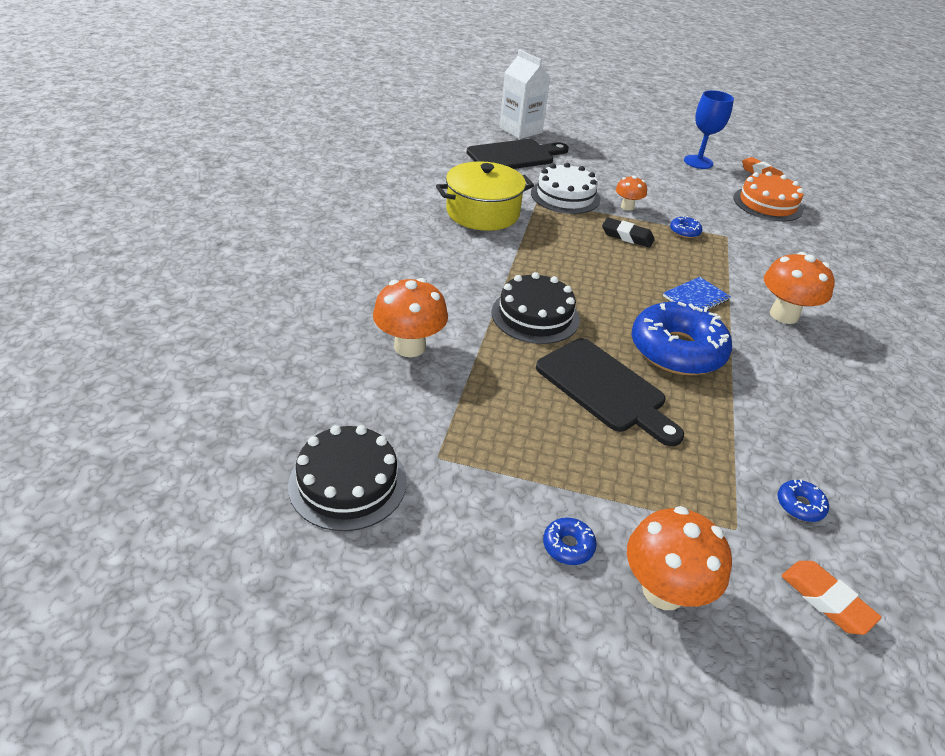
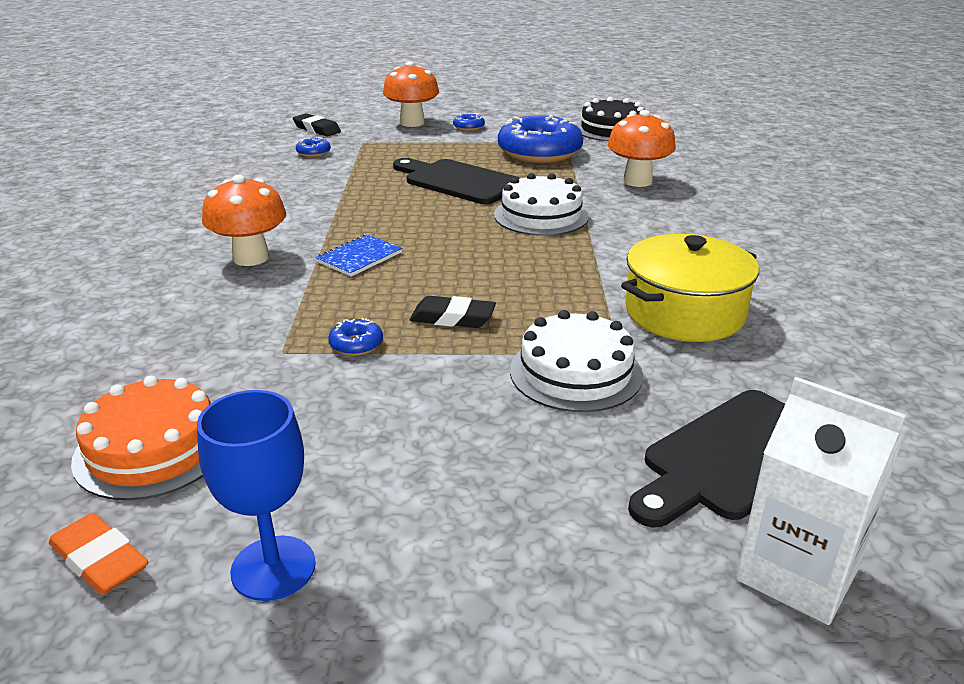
camera: 170 degrees right, 10 degrees down
black cake [492,272,580,344] -> white cake [494,173,589,236]
orange mushroom [616,176,647,211] -> none
blue donut [632,302,732,375] -> blue donut moved to [498,115,583,163]
orange eraser [781,561,881,635] -> black eraser [293,113,341,137]

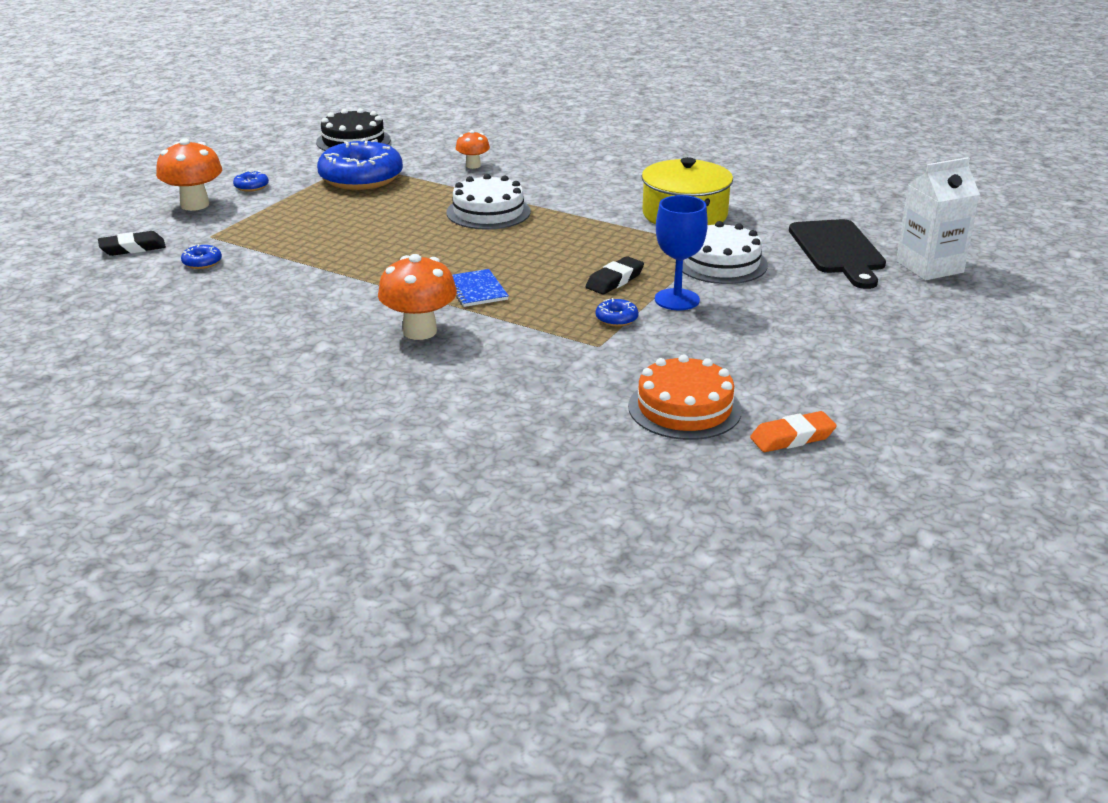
camera: 60 degrees left, 0 degrees up
blue goblet [197,390,316,601] -> blue goblet moved to [655,195,708,310]
black cutting board [393,158,520,204] -> none
orange mushroom [608,110,676,187] -> orange mushroom [456,130,490,169], size x0.58

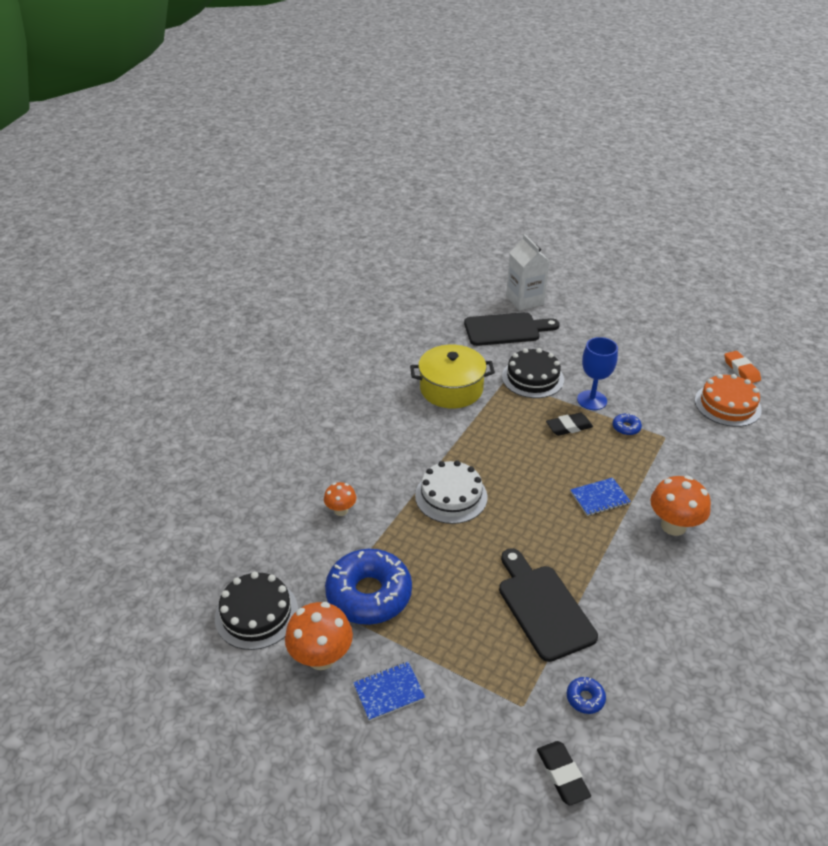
camera: 90 degrees left, 10 degrees up
orange mushroom [156,138,222,211] -> orange mushroom moved to [285,602,353,670]
blue donut [233,170,269,192] -> blue notebook [353,662,425,721]
black eraser [586,256,644,294] -> black eraser turned 60 degrees counterclockwise [546,413,593,436]
white cake [675,221,768,284] -> black cake [502,348,564,398]
none -> black cutting board [499,548,598,662]

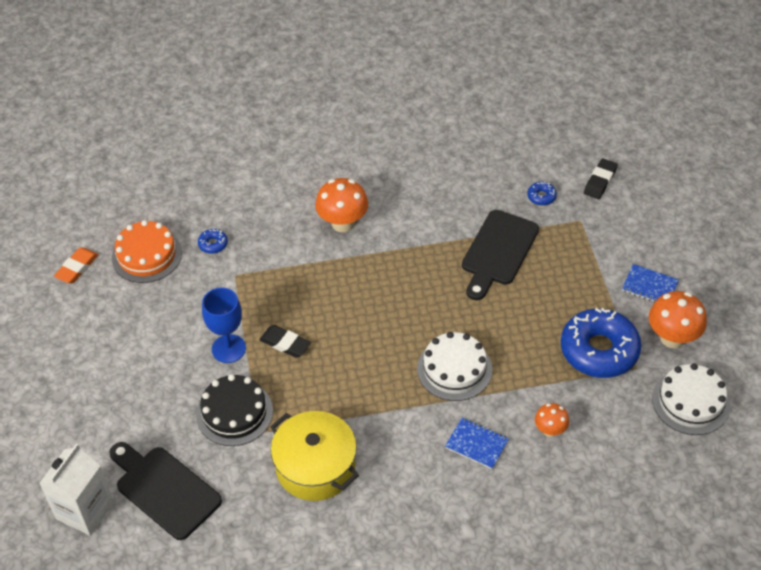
camera: 130 degrees left, 10 degrees up
black cake [215,572,298,650] -> white cake [652,363,730,435]
blue notebook [570,478,631,516] -> blue notebook moved to [445,418,509,469]
blue donut [613,413,642,435] -> blue donut moved to [198,229,228,254]

